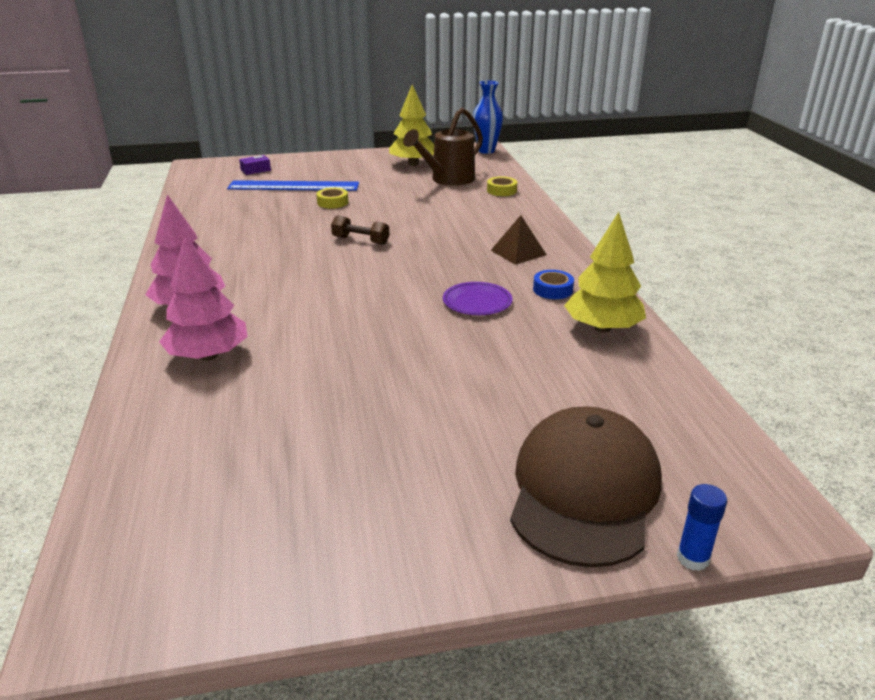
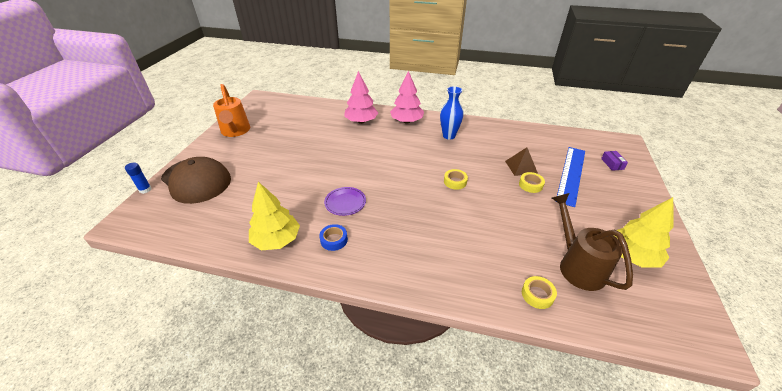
camera: 115 degrees right, 10 degrees up
brown dumbbell [331,215,390,245] -> yellow tape [444,169,468,190]
blue vase [473,81,503,154] -> blue vase moved to [440,87,464,140]
brown pyramid [490,215,547,265] -> brown pyramid moved to [505,147,538,176]
none -> orange watering can [213,84,250,137]

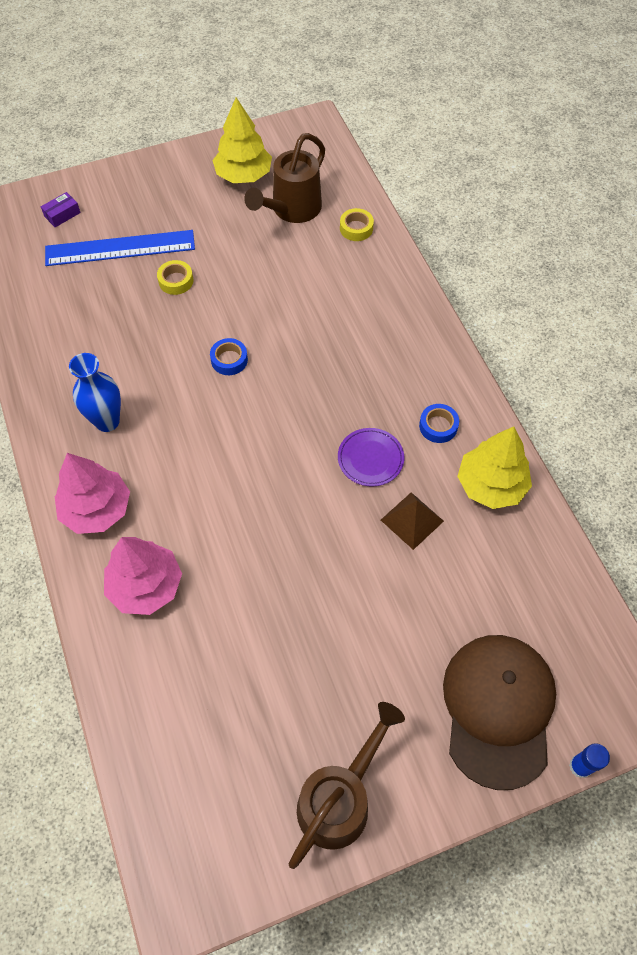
camera: 125 degrees left, 20 degrees up
orange watering can [213,84,250,137] -> brown watering can [289,702,405,869]
yellow tape [444,169,468,190] -> blue tape [210,338,248,375]
brown pyramid [505,147,538,176] -> brown pyramid moved to [381,492,444,550]

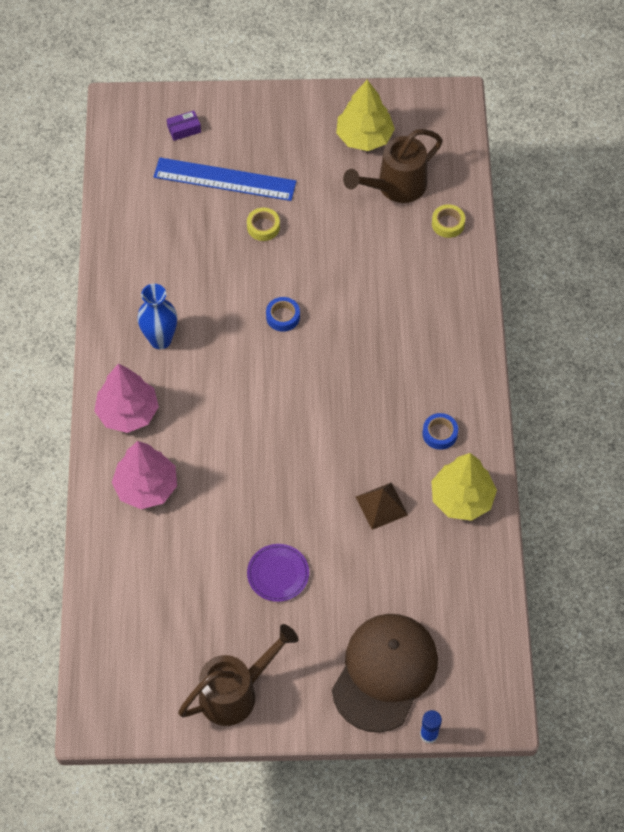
camera: 20 degrees right, 0 degrees up
purple plate [338,428,404,487] -> purple plate moved to [247,544,309,602]

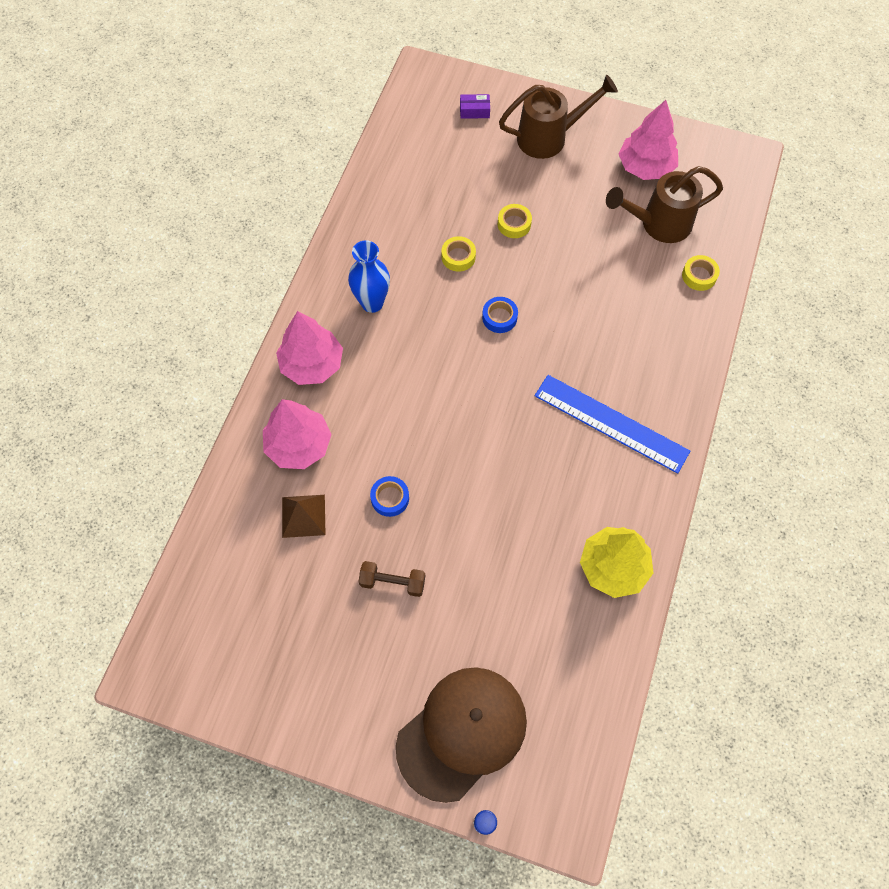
camera: 20 degrees right, 5 degrees up
blue ruler [154,157,296,201] -> blue ruler moved to [535,375,690,474]
brown watering can [178,624,298,726] -> brown watering can moved to [499,75,618,159]
purple plate [247,544,309,602] -> brown dumbbell [359,561,425,597]
yellow tree [336,80,395,151] -> pink tree [618,100,678,180]
brown pyramid [356,483,408,530] -> brown pyramid moved to [282,495,326,538]
blue tape [422,413,458,450] -> blue tape moved to [370,476,409,517]
none -> yellow tape [442,236,476,272]

